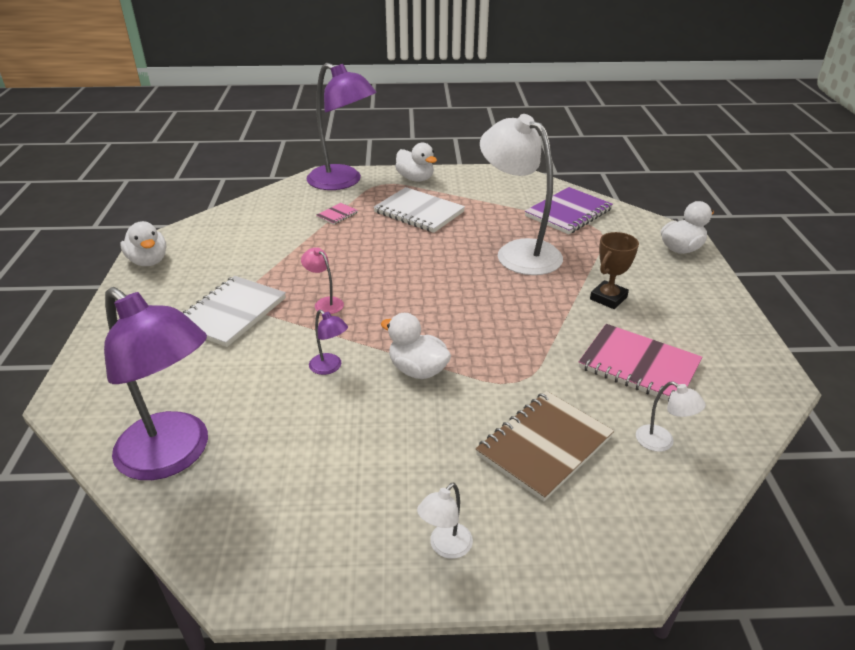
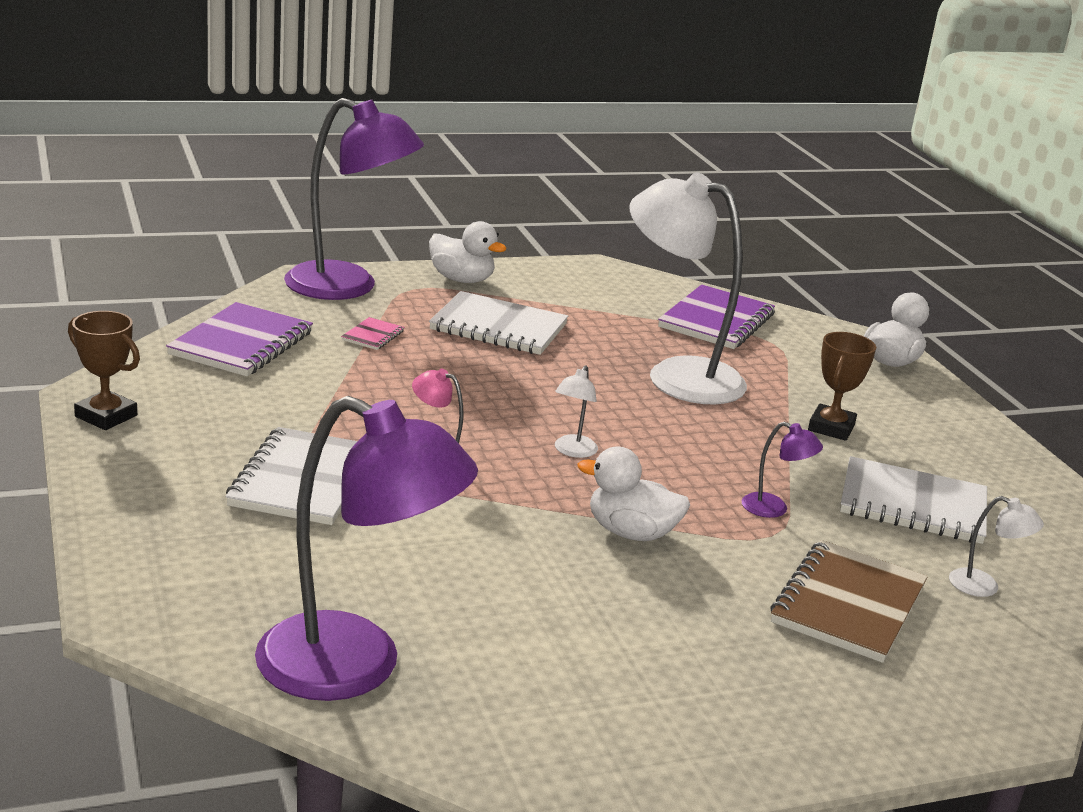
camera: 20 degrees left, 10 degrees down
white duck [120,221,167,266] -> brown trophy [68,311,140,430]
purple lamp [309,310,348,375] -> purple lamp moved to [742,422,823,518]
white lamp [417,482,473,559] -> white lamp moved to [555,365,598,458]
pink notebook [579,324,703,402] -> white notebook [840,456,987,544]
none -> purple notebook [166,302,313,376]

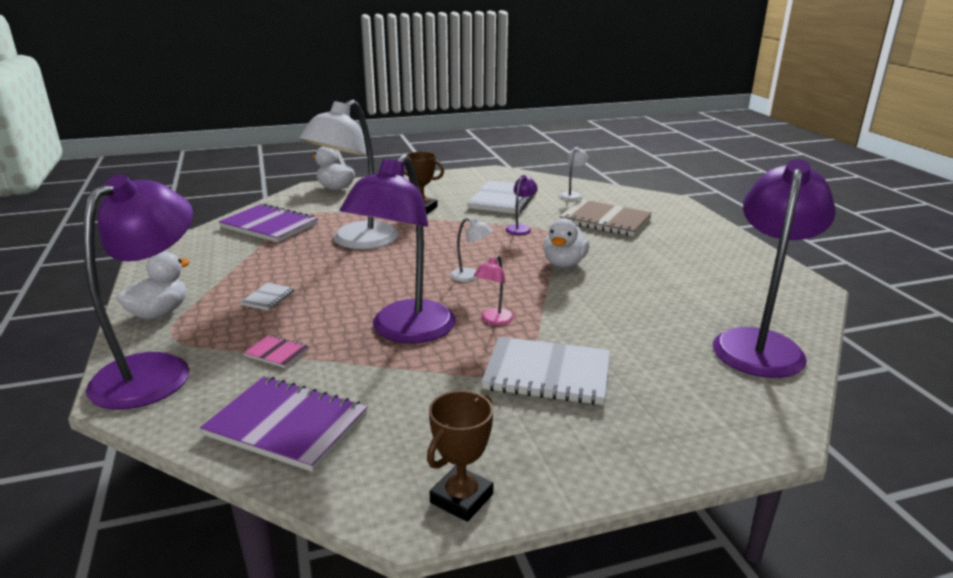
camera: 85 degrees left, 0 degrees up
white notebook [429,291,568,355] -> white notebook [240,283,294,311], size x0.46
none -> purple lamp [340,154,456,343]

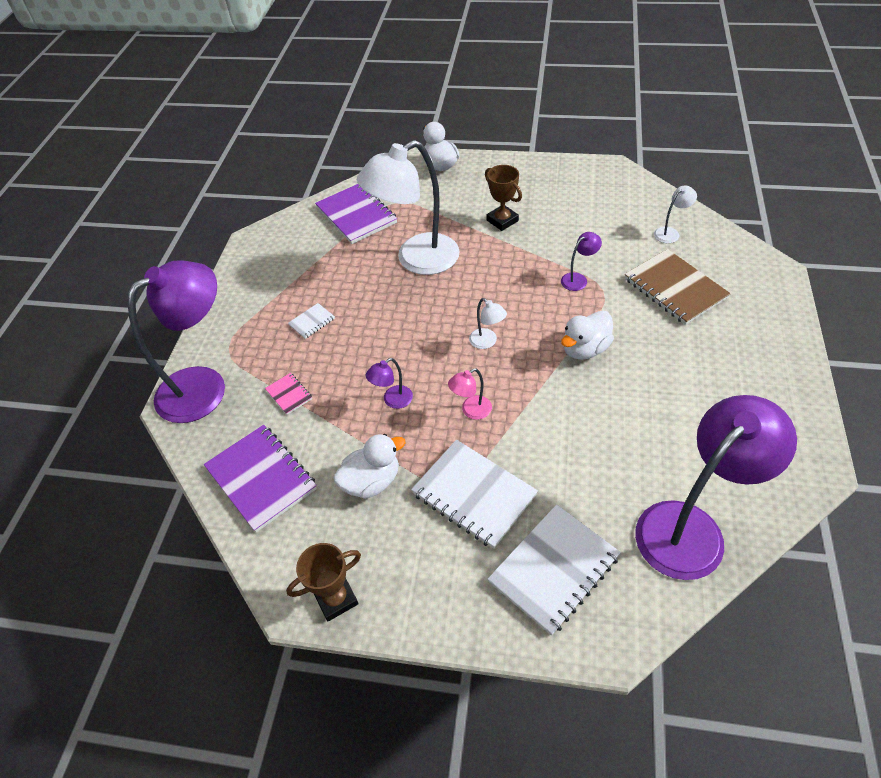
camera: 30 degrees right, 25 degrees up
white duck [116,251,190,319] -> white duck moved to [334,434,406,499]
purple lamp [340,154,456,343] -> purple lamp [366,358,413,409], size x0.40
white notebook [467,181,538,214] -> white notebook moved to [488,504,621,636]

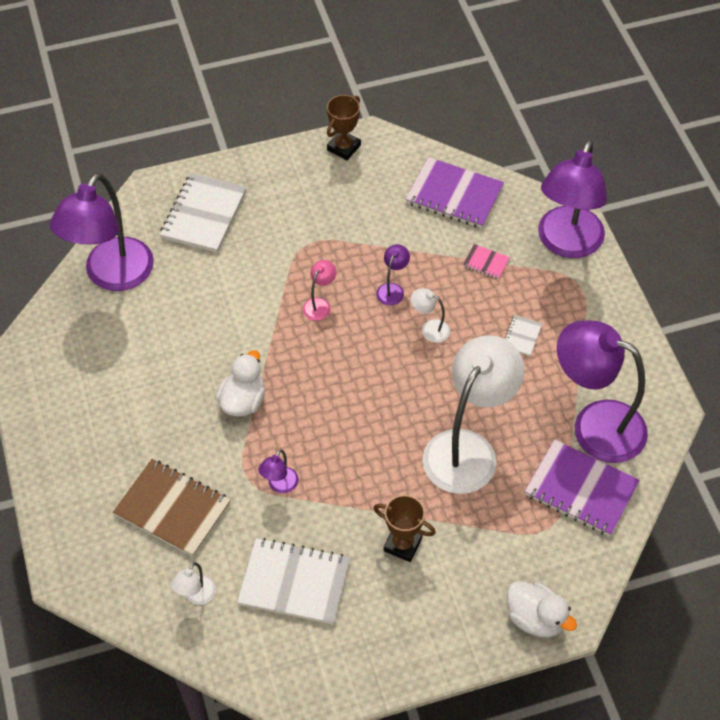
camera: 150 degrees right, 5 degrees up
white duck [334,434,406,499] -> none
white notebook [411,440,538,549] -> white notebook moved to [237,538,350,625]
white lamp [469,298,507,349] -> white lamp moved to [411,288,450,343]
none -> purple lamp [557,321,648,463]

